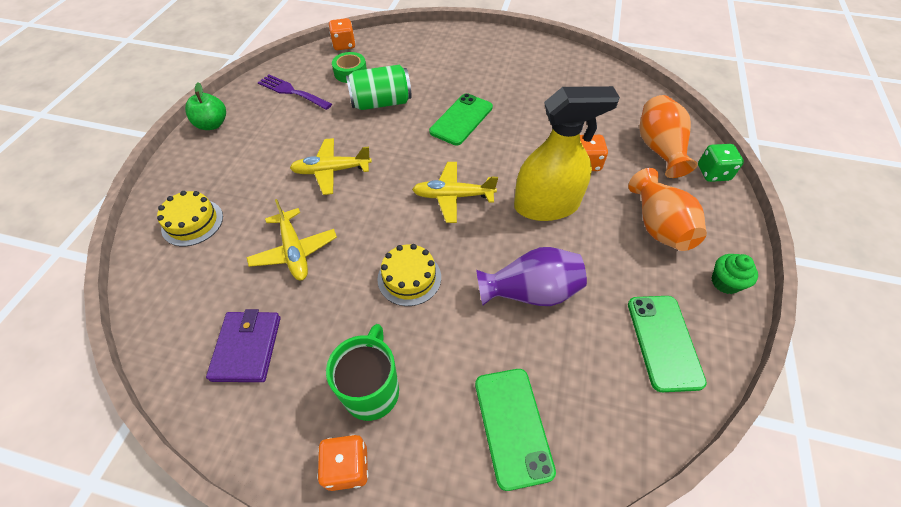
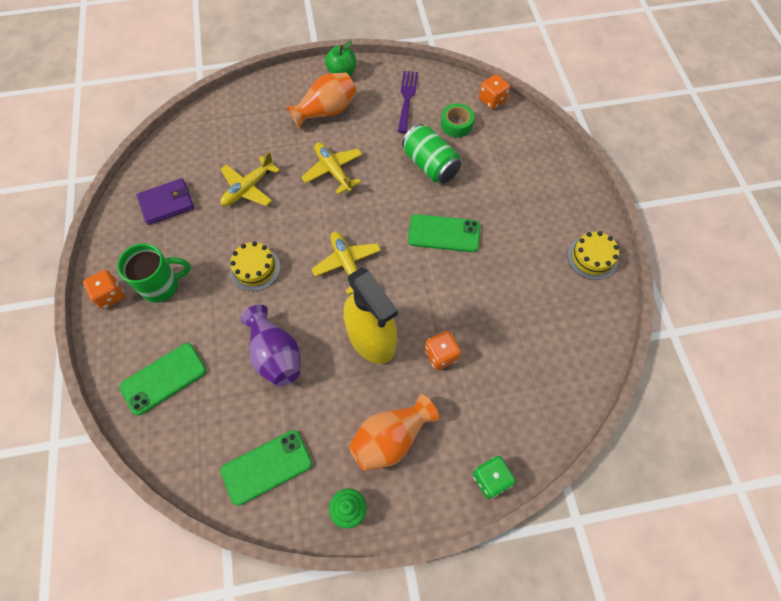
camera: 65 degrees right, 10 degrees up
yellow cake [157,191,223,246] -> yellow cake moved to [567,231,619,280]
orange vase [639,95,698,178] -> orange vase moved to [286,72,357,128]

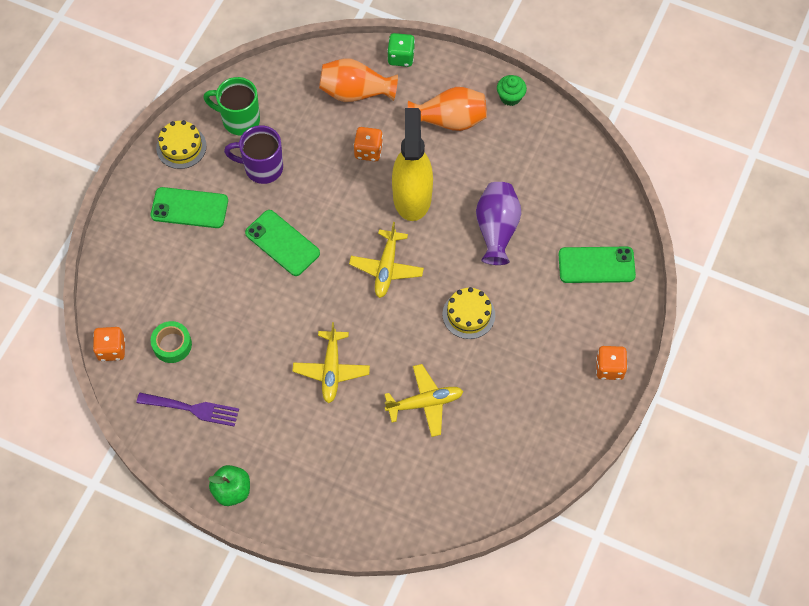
camera: 145 degrees left, 0 degrees up
green mug [117,243,191,303] -> green mug moved to [204,77,260,135]
purple wallet [137,178,194,225] -> none
green phone [221,430,312,506] -> green phone moved to [151,187,228,228]
orange vase [286,72,357,128] -> orange vase moved to [319,58,398,102]
purple fork [398,71,418,133] -> purple fork turned 120 degrees counterclockwise [136,393,239,427]
green can [402,124,461,183] -> none
none -> purple mug [224,125,283,184]

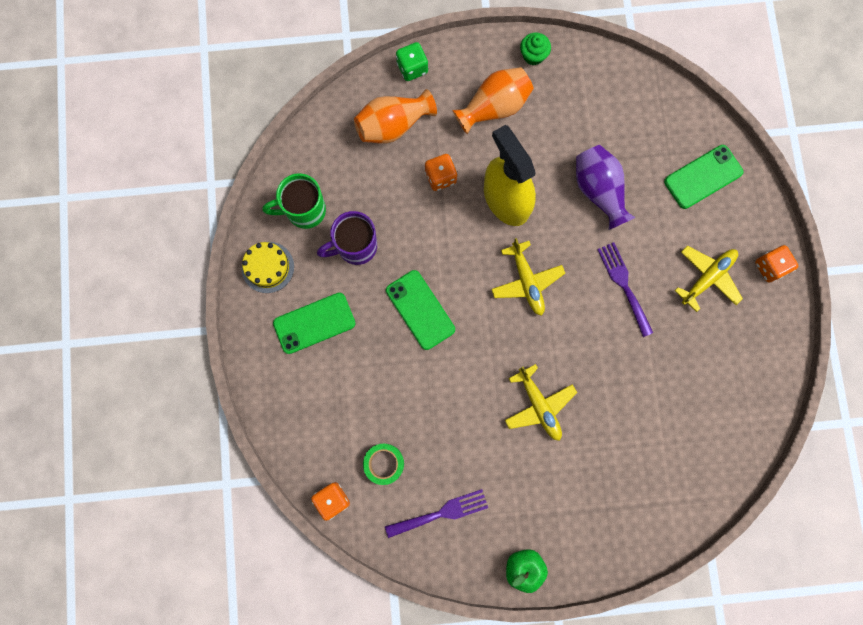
camera: 30 degrees left, 15 degrees up
green phone [245,210,320,276] -> green phone turned 45 degrees clockwise [386,270,455,350]
yellow plane [384,364,463,437] -> yellow plane moved to [674,246,743,312]
yellow cake [442,287,495,339] -> purple fork [597,242,653,337]

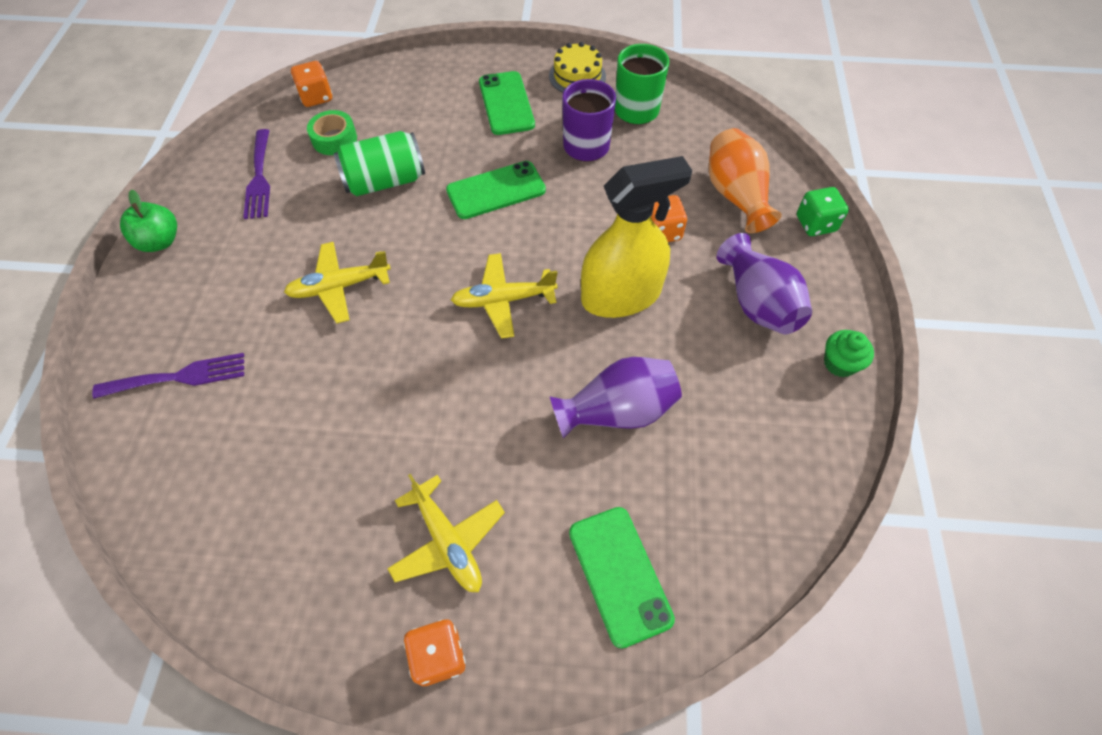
camera: 100 degrees right, 20 degrees down
orange vase [452,67,534,134] -> purple vase [717,233,812,334]
purple fork [597,242,653,337] -> purple fork moved to [92,353,244,399]
none -> green can [333,131,425,196]

